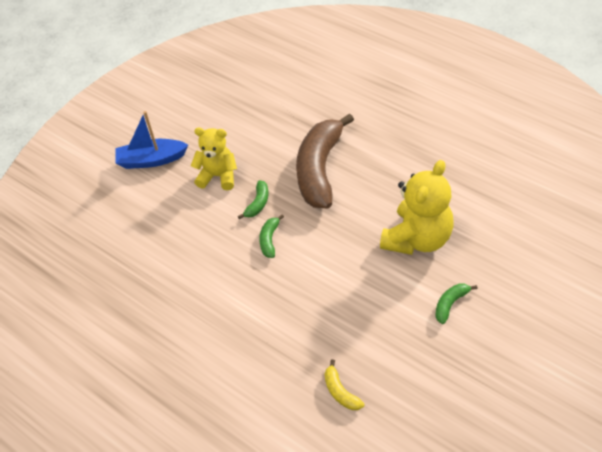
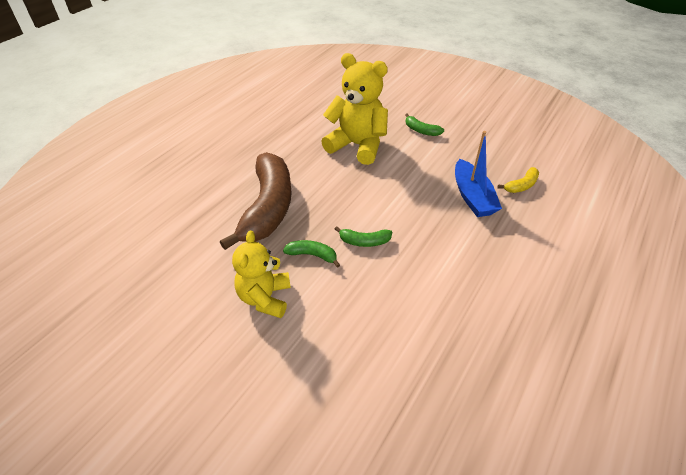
camera: 100 degrees left, 5 degrees down
blue boat [115,111,188,169] -> blue boat moved to [455,131,502,217]
brown banana [296,113,354,208] -> brown banana turned 90 degrees counterclockwise [220,152,292,250]

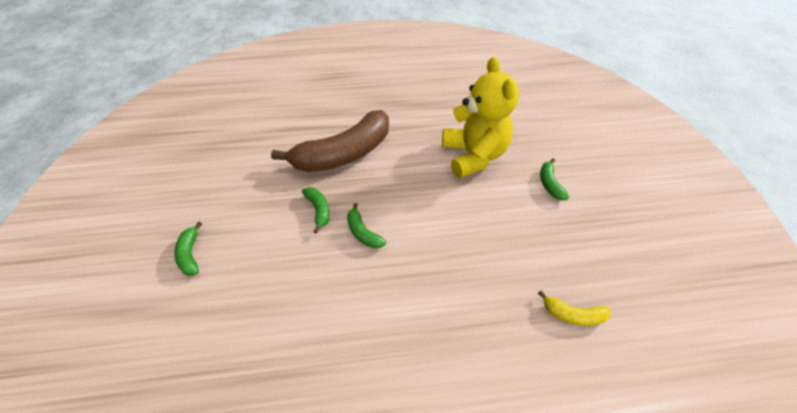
camera: 50 degrees right, 5 degrees up
yellow teddy bear [232,231,291,318] -> none
blue boat [455,131,502,217] -> none
none -> green banana [174,222,202,276]

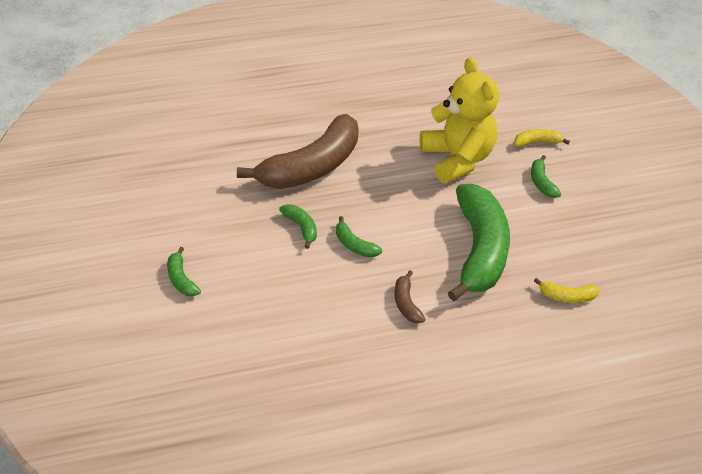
camera: 10 degrees left, 5 degrees down
none -> brown banana [394,271,426,324]
none -> green banana [448,184,510,301]
none -> yellow banana [514,129,570,147]

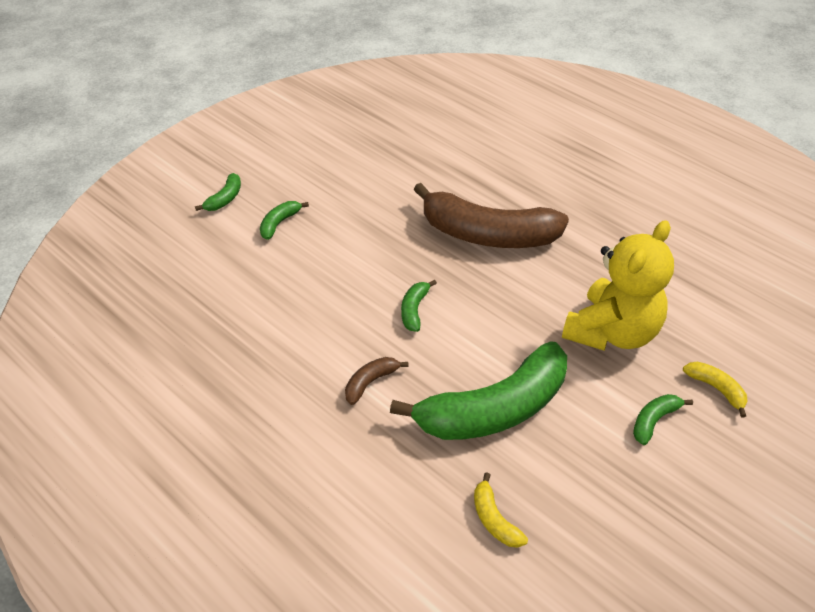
camera: 60 degrees right, 0 degrees up
green banana [279,204,317,249] -> green banana moved to [195,173,241,211]

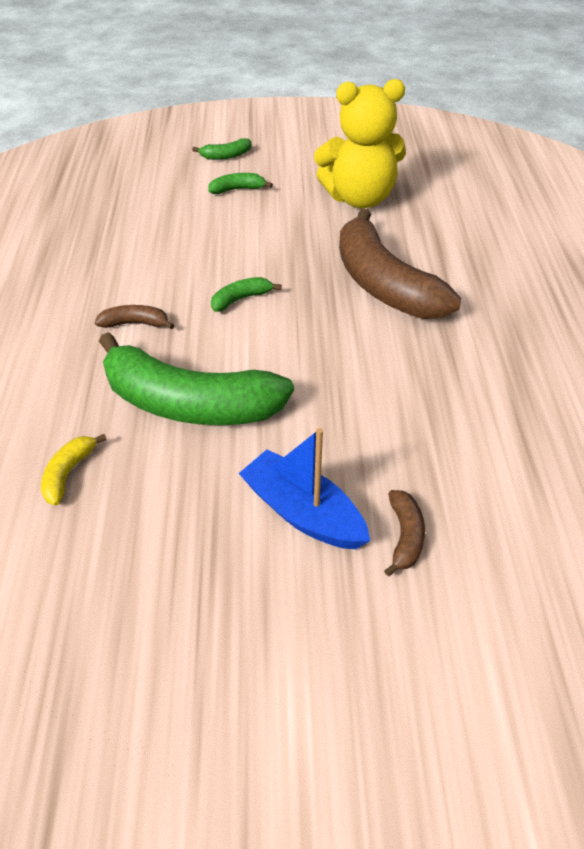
camera: 45 degrees right, 0 degrees up
yellow teddy bear [562,220,674,351] -> yellow teddy bear moved to [314,79,406,208]
green banana [633,394,693,445] -> blue boat [239,428,370,549]
yellow banana [683,361,748,418] -> brown banana [384,490,425,577]

